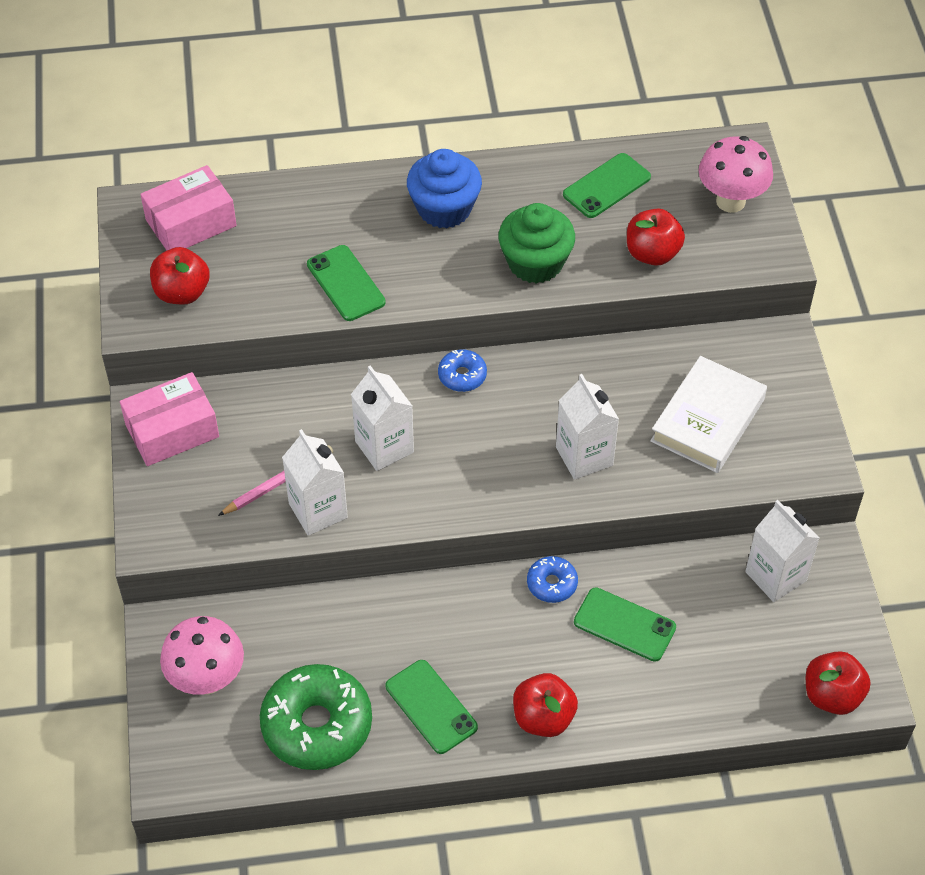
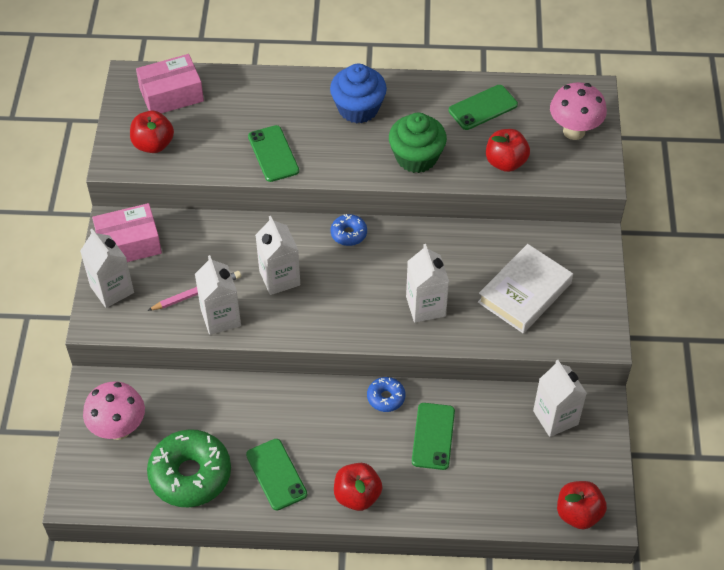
camera: 10 degrees right, 0 degrees up
green phone [574,587,676,662] -> green phone turned 60 degrees clockwise [412,403,455,470]
none -> white carton [80,229,134,308]

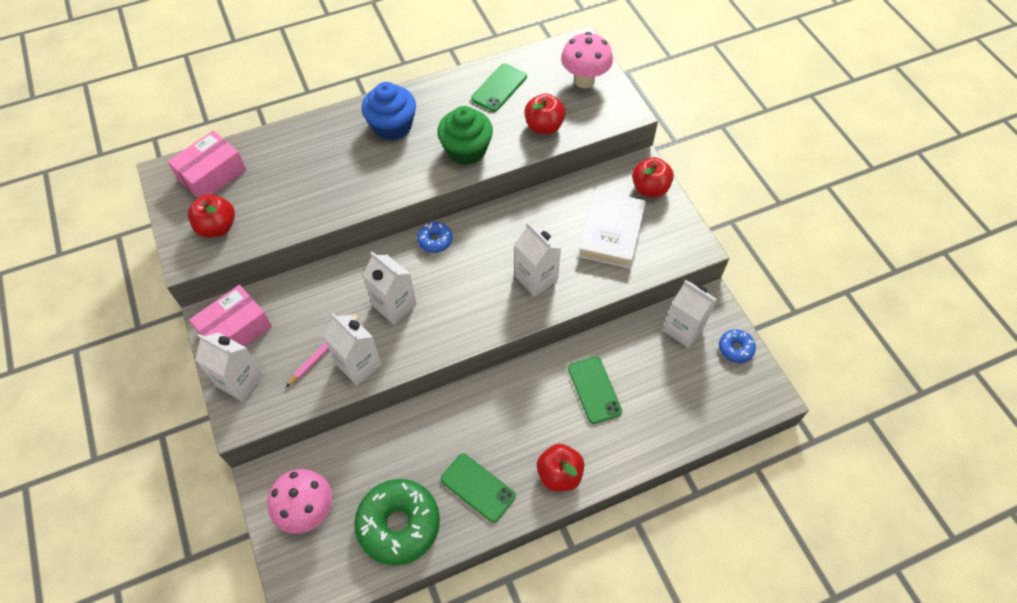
camera: 25 degrees left, 5 degrees up
green phone [248,125,299,182] -> none
blue donut [367,377,405,412] -> blue donut moved to [719,329,756,363]
red apple [557,481,607,529] -> red apple moved to [632,157,674,197]

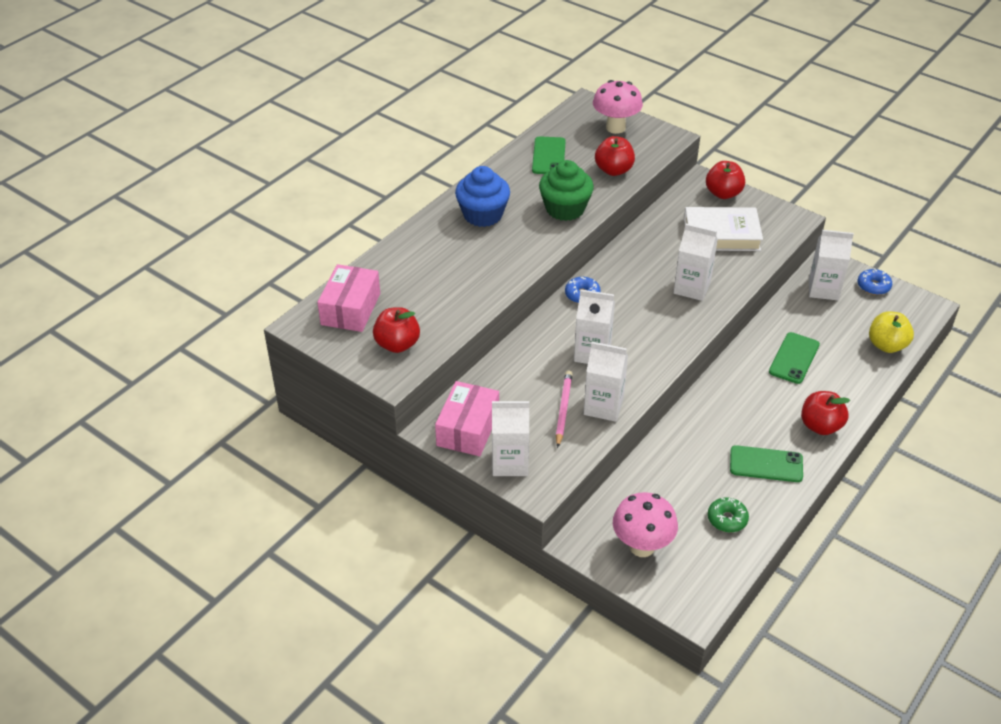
camera: 30 degrees left, 15 degrees down
green donut [354,479,440,565] -> green donut [708,498,749,532], size x0.48
green phone [568,356,622,424] -> green phone turned 75 degrees clockwise [769,332,820,384]
white book [578,190,646,269] -> white book turned 75 degrees counterclockwise [684,207,763,251]
none -> yellow apple [869,312,914,353]

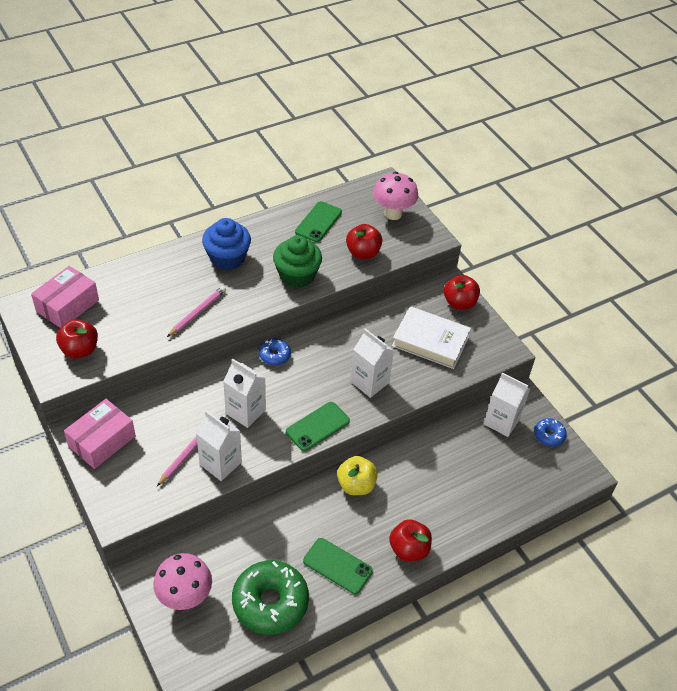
camera: 20 degrees right, 5 degrees up
white carton [492,401,529,476] -> none
green donut [708,498,749,532] -> green donut [232,560,309,635], size x2.08
green phone [769,332,820,384] -> green phone moved to [286,402,350,451]
yellow apple [869,312,914,353] -> yellow apple moved to [337,456,378,495]
none -> pink pencil [167,286,226,337]

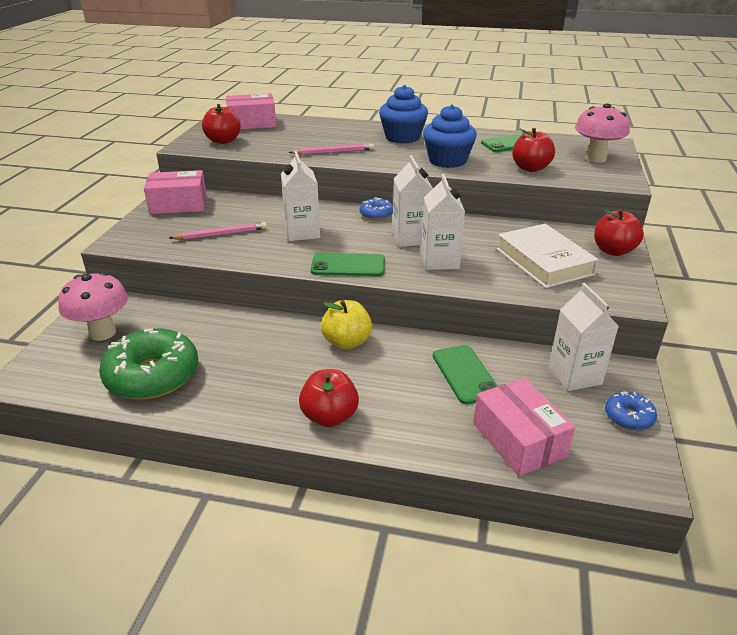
camera: 45 degrees right, 15 degrees down
white carton [196,410,242,481] -> white carton moved to [393,155,433,247]
green cupcake [273,235,322,288] -> blue cupcake [423,104,477,168]
green phone [303,538,373,594] -> green phone moved to [433,345,497,404]
none -> pink box [473,378,575,476]

